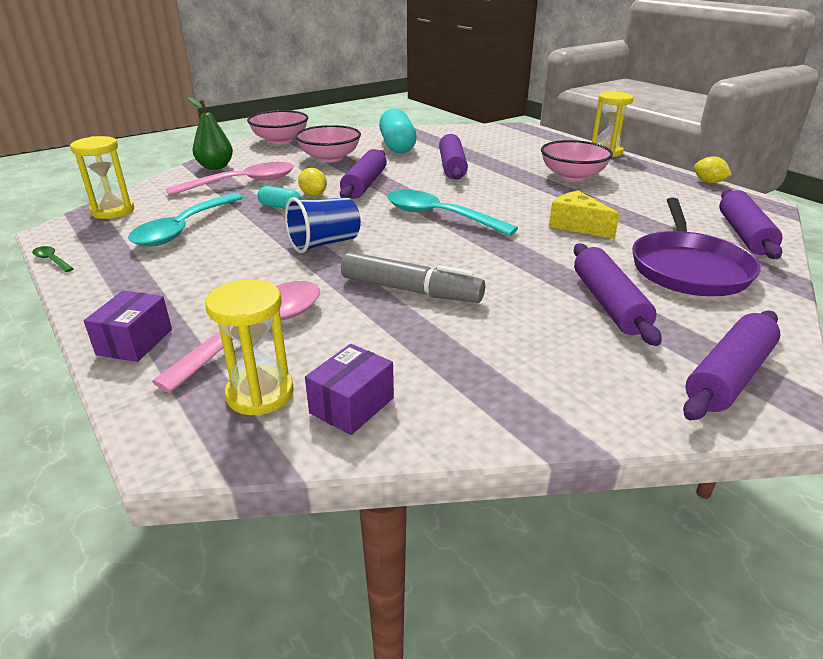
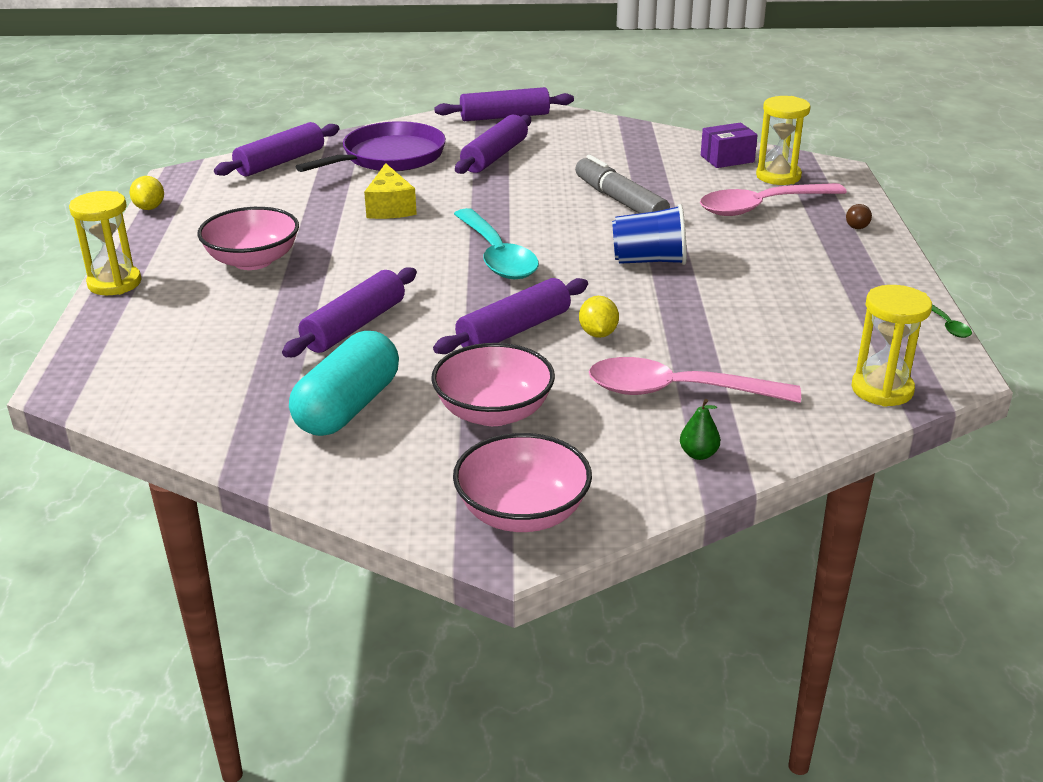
camera: 145 degrees left, 0 degrees up
purple box [84,291,172,362] -> brown light bulb [846,204,872,229]
turquoise spoon [128,193,244,247] -> none
green pear [188,97,233,170] -> green pear [680,399,720,460], size x0.55
turquoise capsule [257,186,301,209] -> none

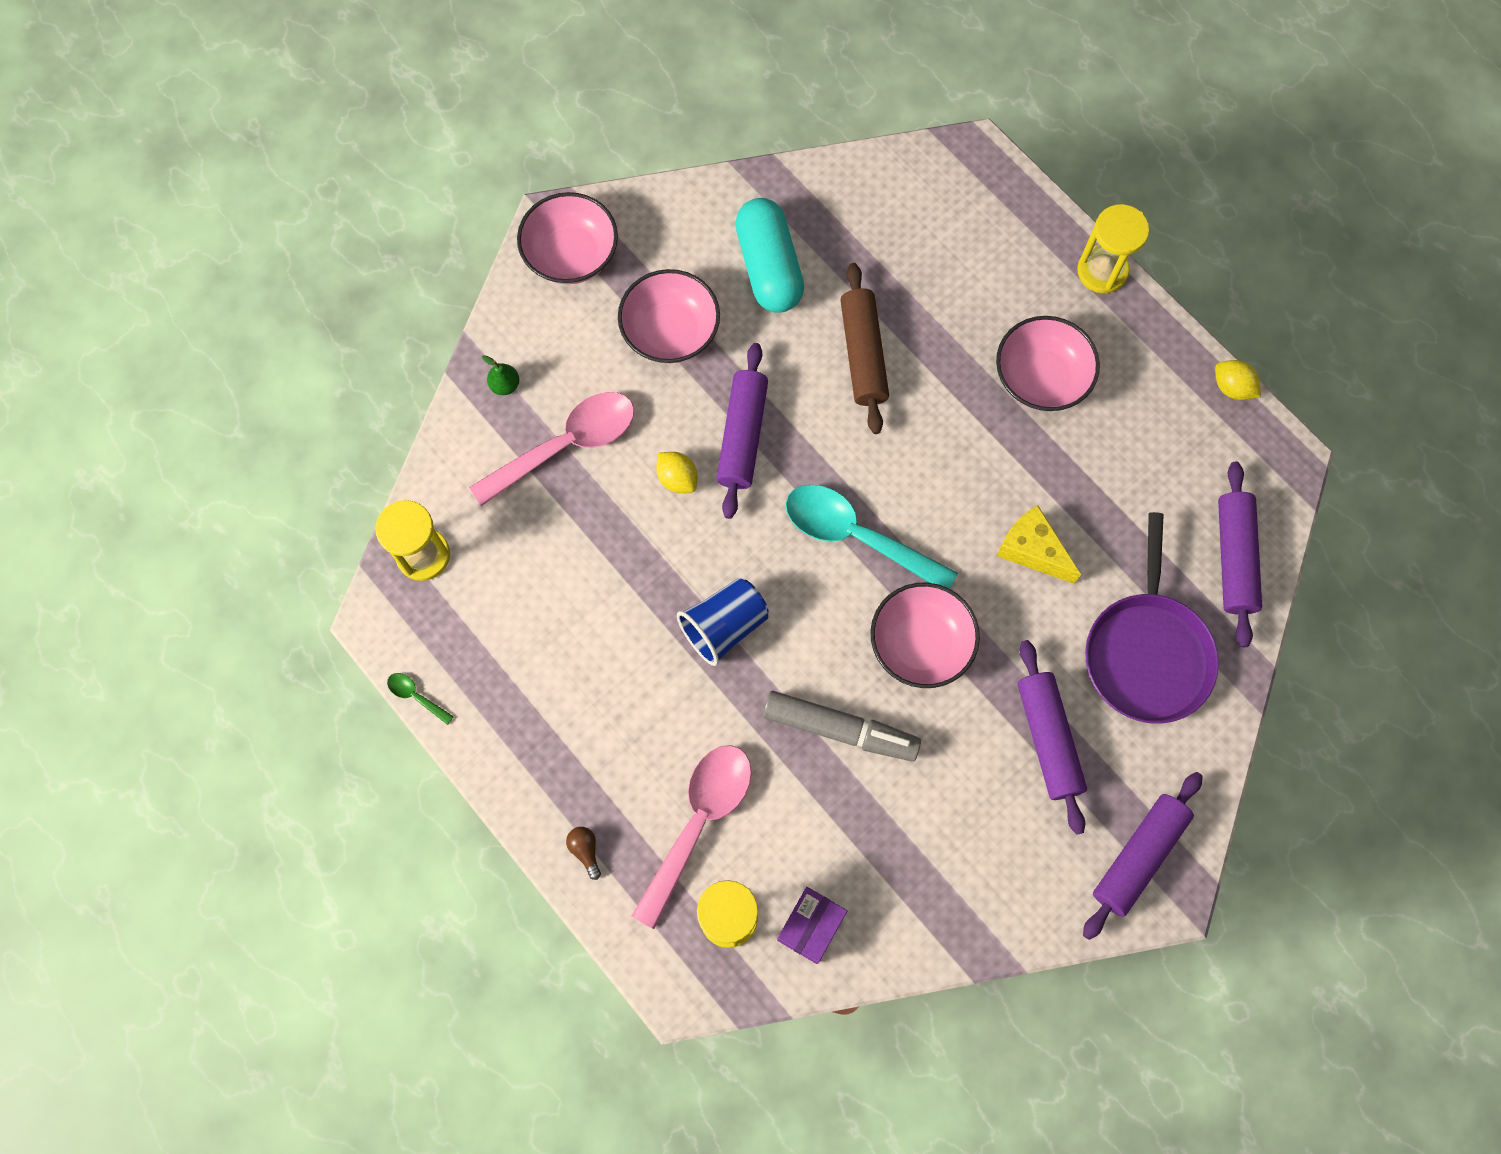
camera: 140 degrees right, 40 degrees up
purple rolling pin [282,267,417,357] -> brown rolling pin [840,263,889,434]
none -> pink bowl [870,583,980,688]

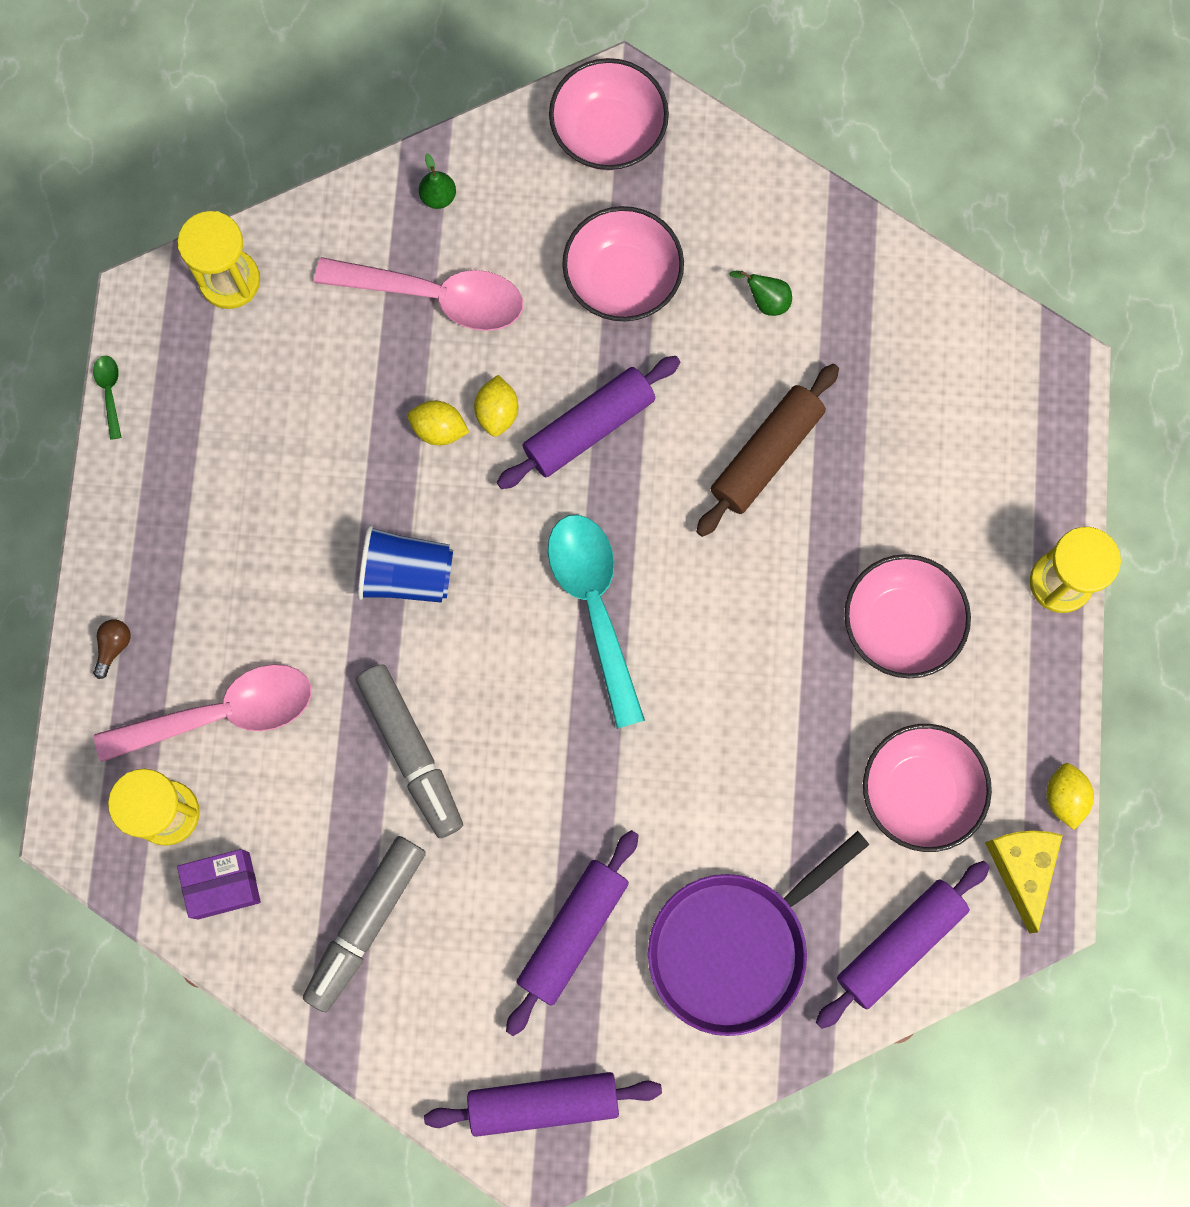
camera: 45 degrees right, 5 degrees up
turquoise capsule [735,198,804,313] -> green pear [729,270,792,316]
pink bowl [870,583,980,688] -> pink bowl moved to [863,724,992,852]
yellow cheese [997,505,1081,584] -> yellow cheese moved to [985,831,1063,933]
none -> grey marker [303,836,426,1012]
none -> yellow lemon [407,401,469,445]

